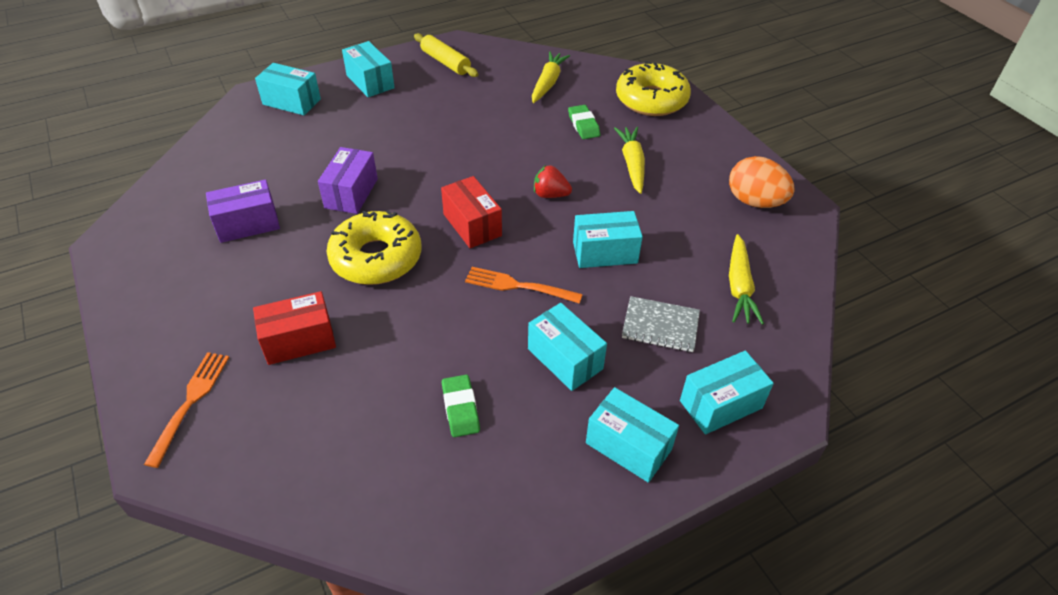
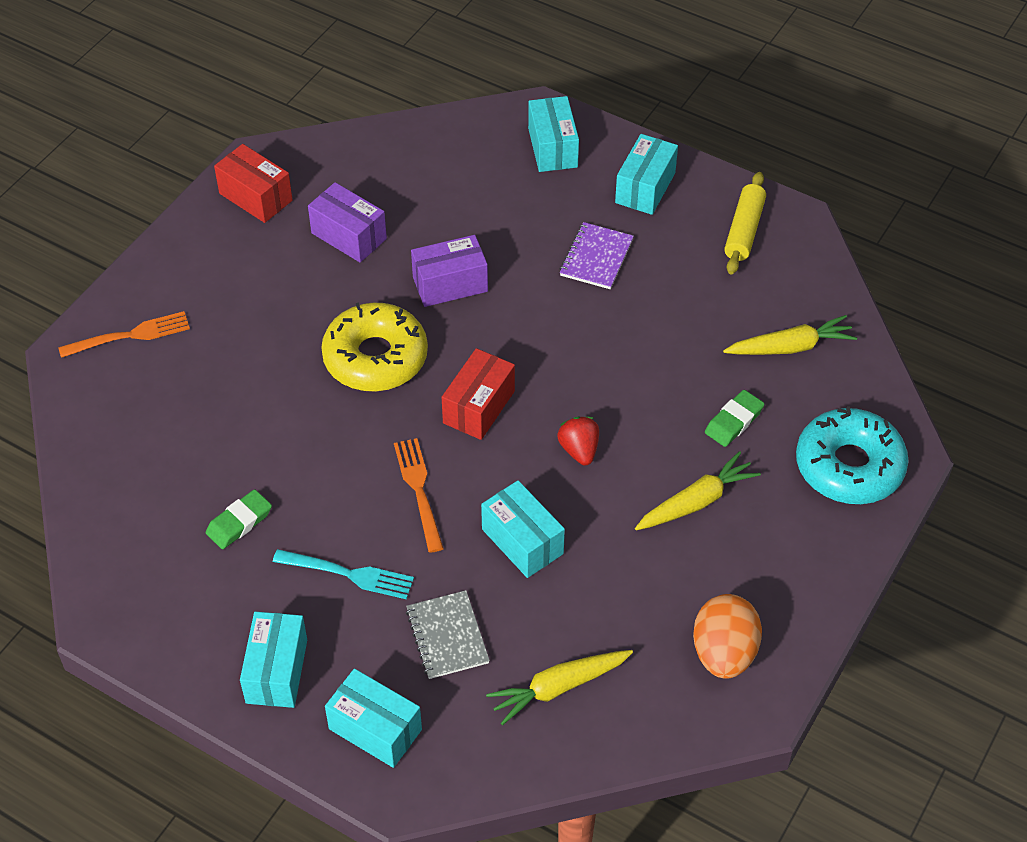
camera: 60 degrees right, 5 degrees up
red box [253,291,336,365] -> red box moved to [214,144,293,223]
turquoise box [528,303,607,391] -> turquoise fork [273,549,414,600]
yellow donut [616,61,691,116] -> turquoise donut [796,407,909,504]
none -> purple notebook [560,222,634,289]

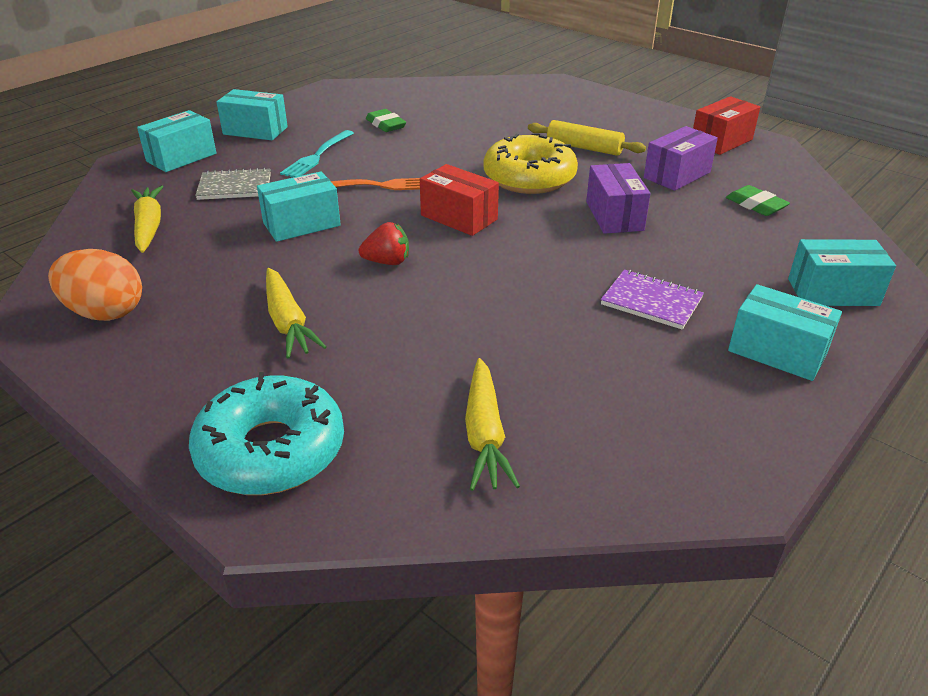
camera: 100 degrees right, 15 degrees down
orange fork [58,311,190,358] -> none
green eraser [705,390,764,447] -> green eraser moved to [726,185,790,216]
yellow rolling pin [724,172,766,275] -> yellow rolling pin moved to [528,120,646,156]

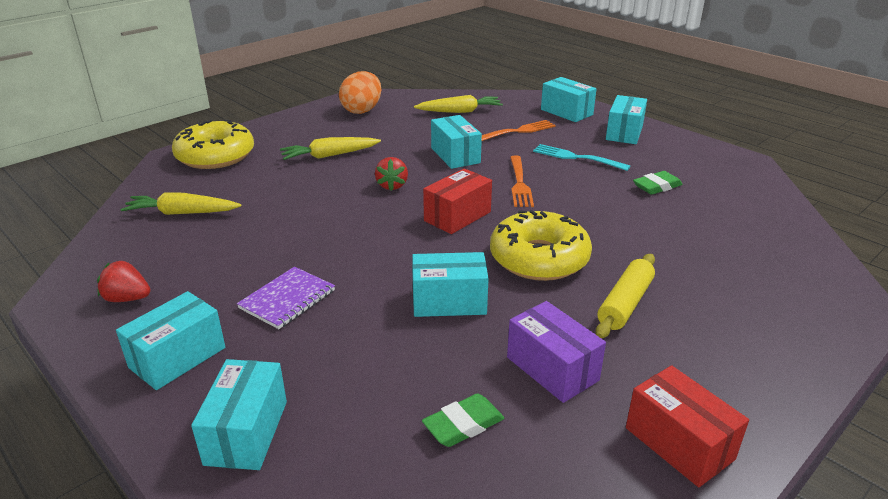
camera: 95 degrees right, 5 degrees down
turquoise donut [189,372,344,495] -> yellow donut [172,120,254,169]
grey notebook [195,168,271,200] -> orange fork [482,120,556,141]
purple box [586,163,651,234] -> turquoise box [412,252,489,317]
none -> red strawberry [97,261,151,302]

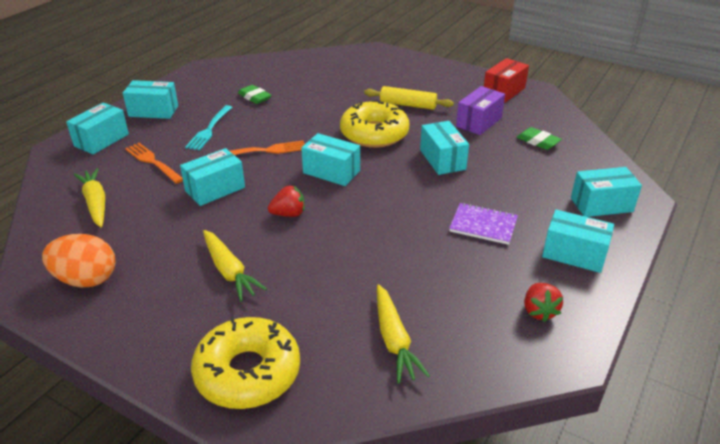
camera: 105 degrees left, 5 degrees up
red box [423,168,492,234] -> turquoise box [301,133,360,186]

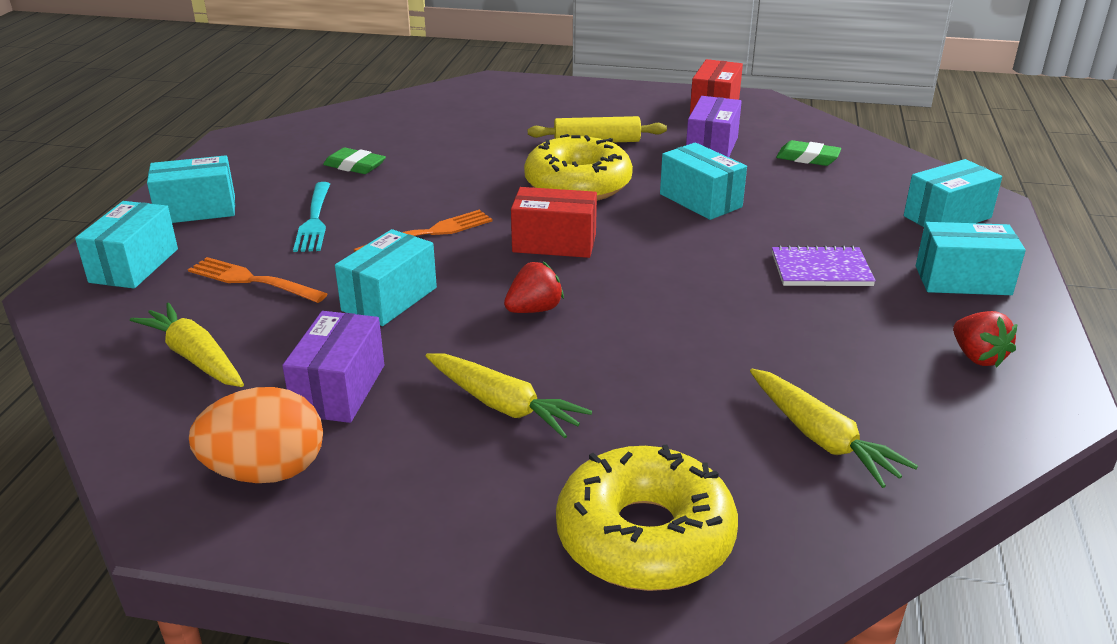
camera: 20 degrees left, 5 degrees down
turquoise box [301,133,360,186] -> red box [511,187,597,258]
none -> purple box [282,311,384,423]

